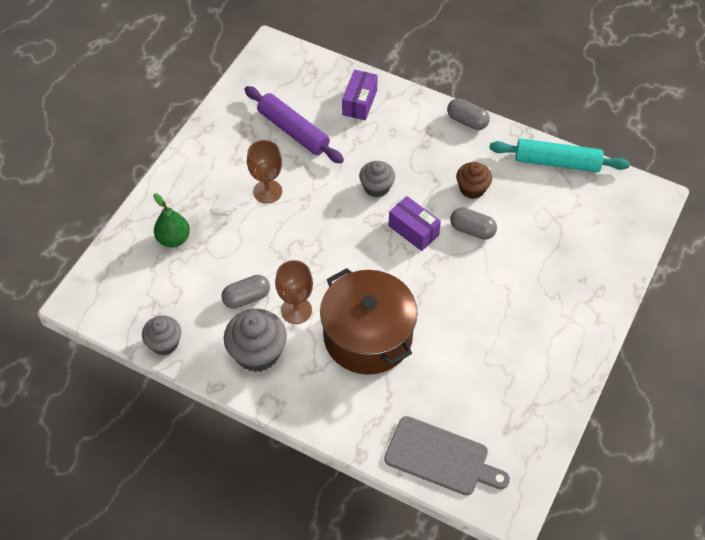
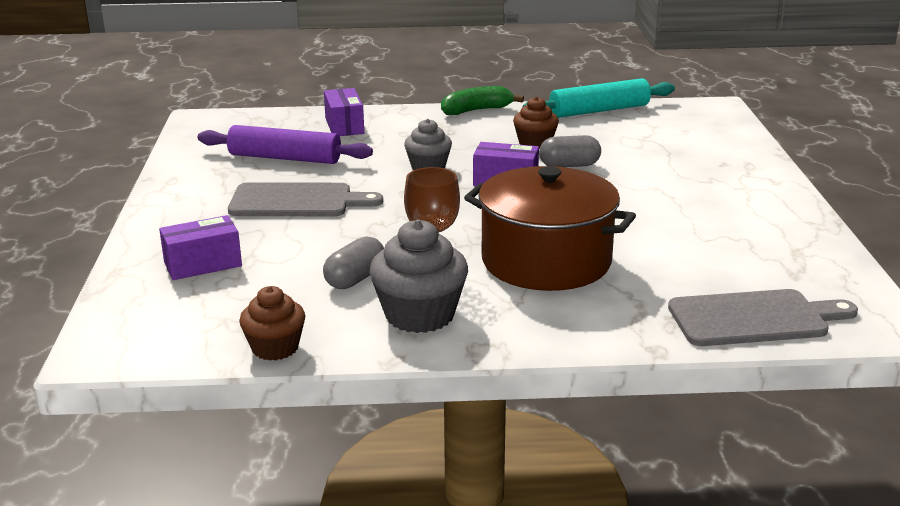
camera: 30 degrees left, 30 degrees down
grey cupcake [142,315,181,355] -> brown cupcake [239,286,305,361]
green pear [153,193,190,247] -> purple box [159,215,242,280]
brown goblet [247,140,282,204] -> grey cutting board [228,182,383,216]
grey capsule [447,98,490,130] -> green banana [441,86,524,115]

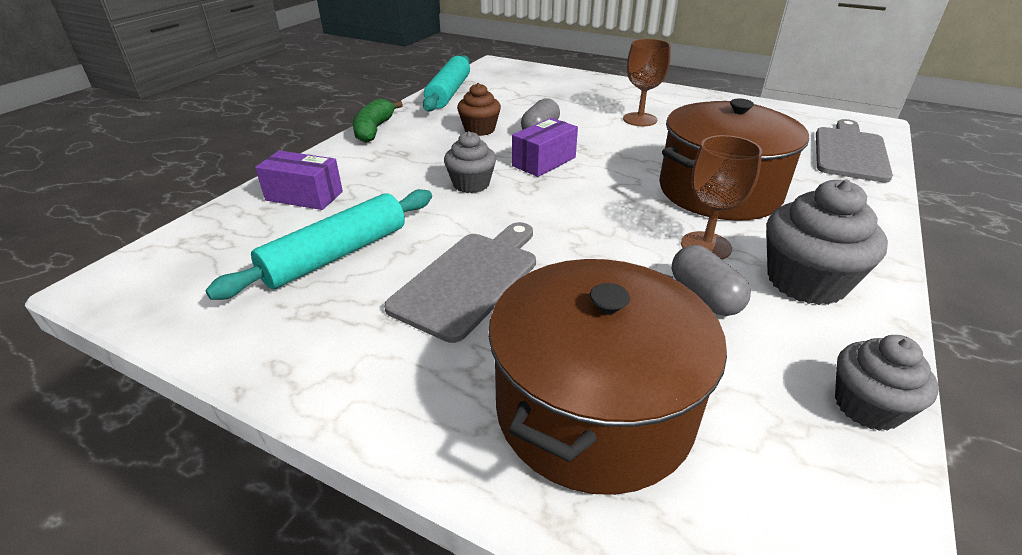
camera: 60 degrees left, 10 degrees up
purple box [159,215,242,280] -> brown pot [488,259,727,495]
purple rolling pin [198,125,373,164] -> turquoise rolling pin [205,189,432,300]
brown cupcake [239,286,305,361] -> grey cupcake [835,335,939,431]
none -> brown goblet [623,39,671,126]

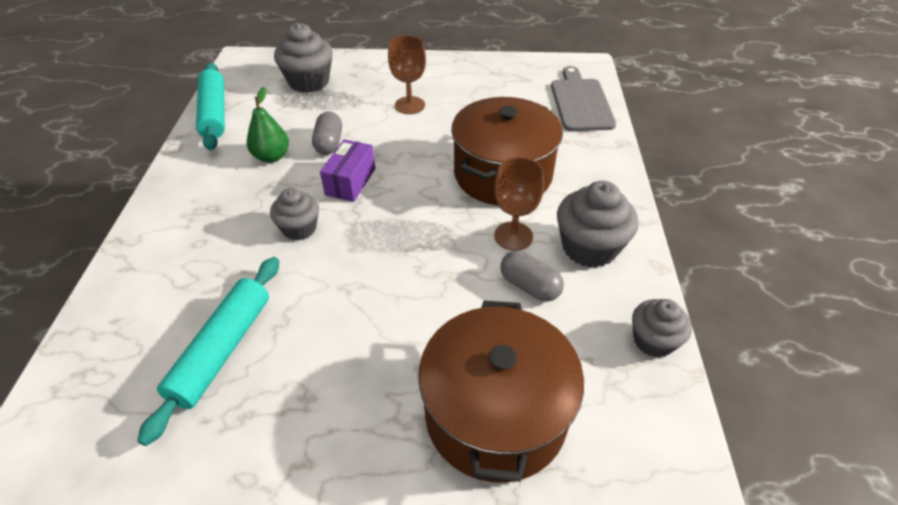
camera: 25 degrees left, 10 degrees up
purple box [255,151,343,210] -> none
green banana [353,98,403,143] -> none
grey cutting board [384,222,536,343] -> none
brown cupcake [457,83,501,136] -> green pear [247,87,289,163]
none -> grey cupcake [274,23,333,93]

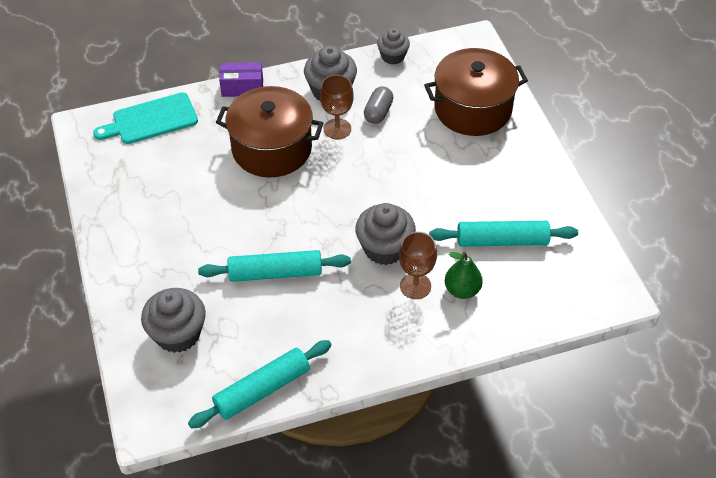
camera: 110 degrees left, 5 degrees up
green pear [247,87,289,163] -> green pear moved to [445,252,483,299]
grey cupcake [270,188,319,240] -> grey cupcake [355,203,416,265], size x1.57
grey capsule [312,111,342,155] -> turquoise rolling pin [198,250,351,282]
purple box [320,139,375,202] -> purple box moved to [219,62,263,97]
brown goblet [388,35,426,114] -> brown goblet moved to [399,232,437,299]
grey cutting board [551,66,616,131] -> turquoise cutting board [93,92,198,144]

